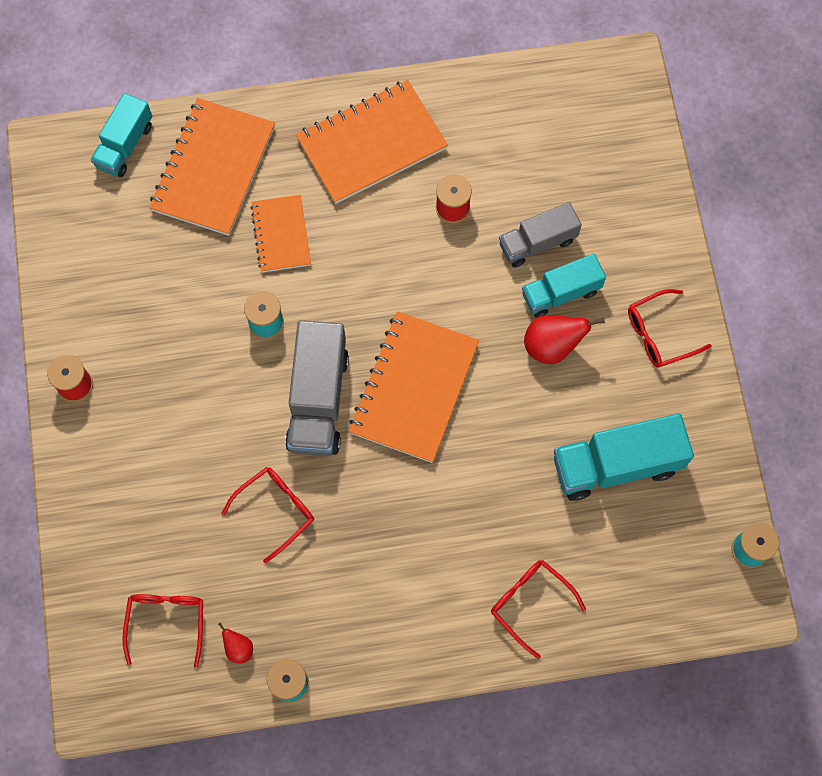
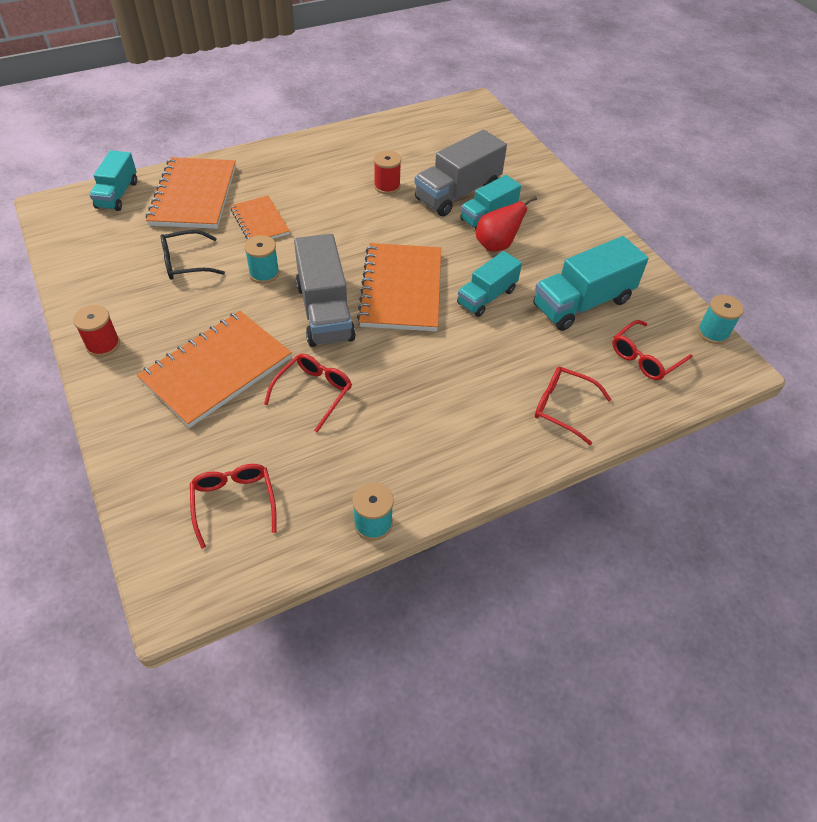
camera: 20 degrees left, 20 degrees down
red pear [218,622,253,664] -> none
orange notebook [296,80,448,204] -> orange notebook moved to [137,311,292,428]
grey truck [499,202,582,268] -> grey truck [414,130,507,216], size x1.56
red glasses [628,289,712,368] -> red glasses moved to [612,320,693,380]
none -> black glasses [161,230,225,280]
none -> turquoise truck [457,251,522,317]

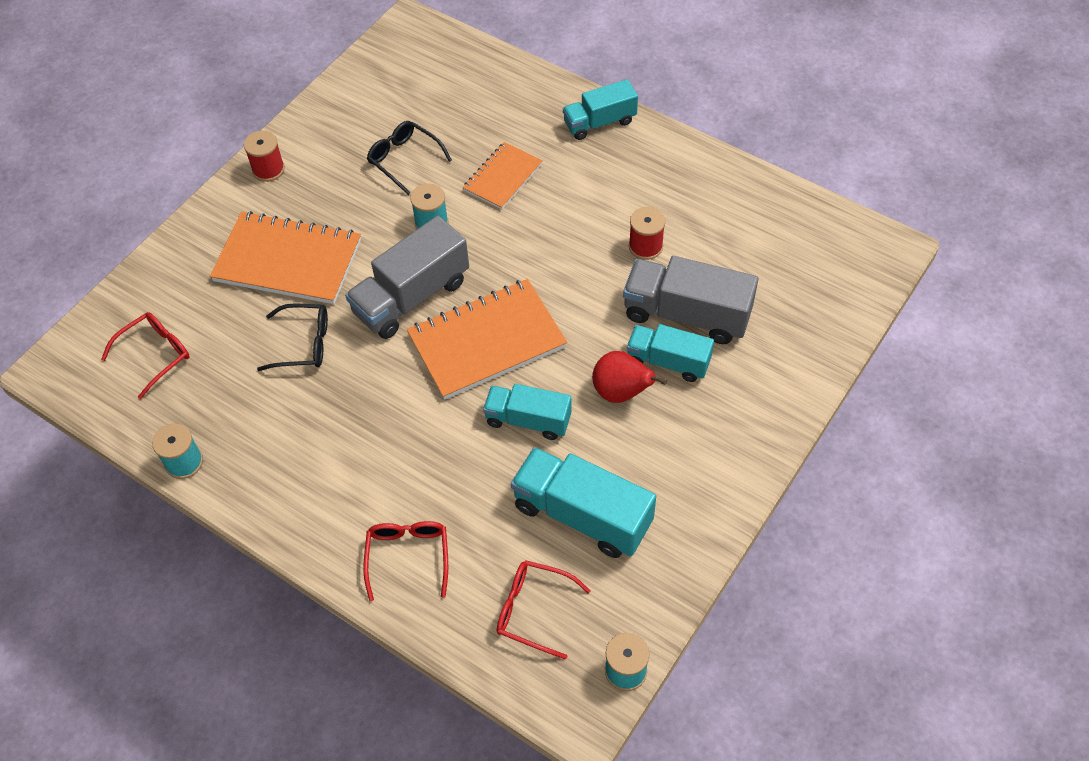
camera: 65 degrees right, 5 degrees up
turquoise truck [89,150,137,211] -> turquoise truck moved to [563,79,638,140]
orange notebook [146,157,236,229] -> none
red glasses [264,354,352,433] -> black glasses [257,303,328,371]

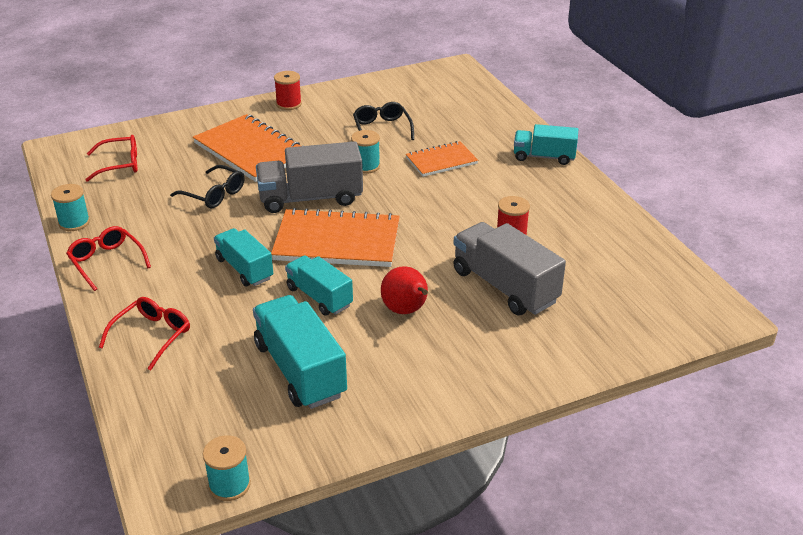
camera: 30 degrees right, 20 degrees down
red glasses [497,560,591,660] -> red glasses moved to [66,226,151,291]
turquoise truck [627,324,714,382] -> turquoise truck moved to [214,228,273,286]

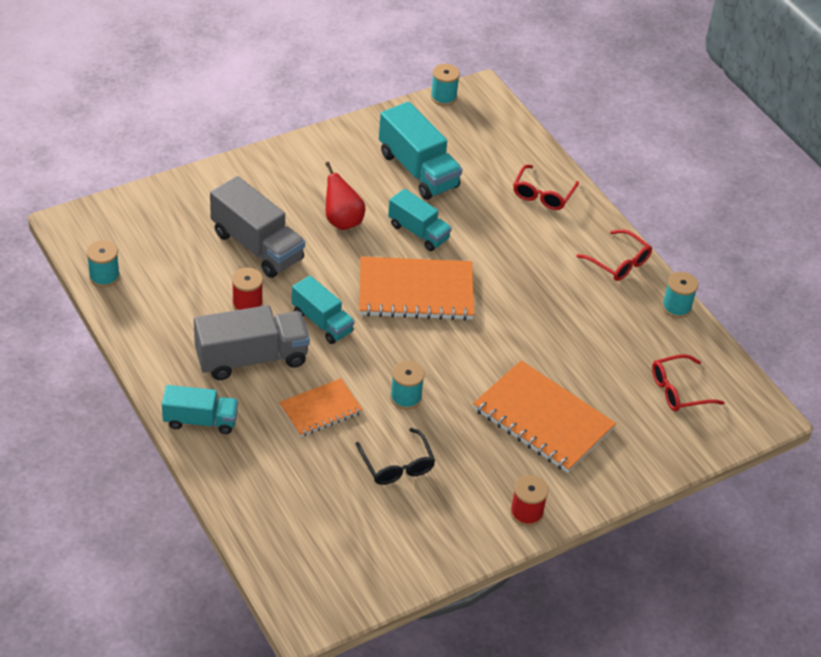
camera: 170 degrees right, 10 degrees up
black glasses [170,165,244,208] -> none
turquoise truck [214,228,273,286] -> turquoise truck moved to [292,276,355,344]
grey truck [256,141,363,213] -> grey truck moved to [194,305,310,380]
none -> turquoise spool [86,240,120,287]

